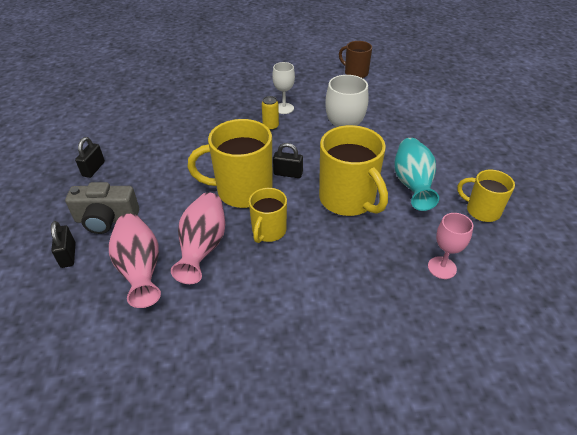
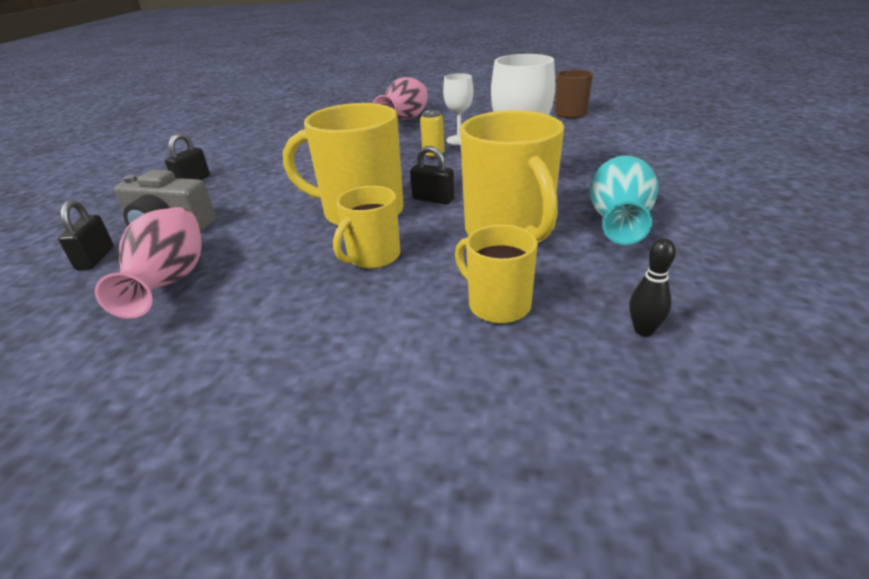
camera: 15 degrees right, 10 degrees down
pink vase [171,192,225,284] -> pink vase moved to [373,77,428,120]
pink goblet [428,213,473,279] -> black bowling pin [629,238,676,336]
yellow mug [457,170,515,222] -> yellow mug moved to [455,225,538,324]

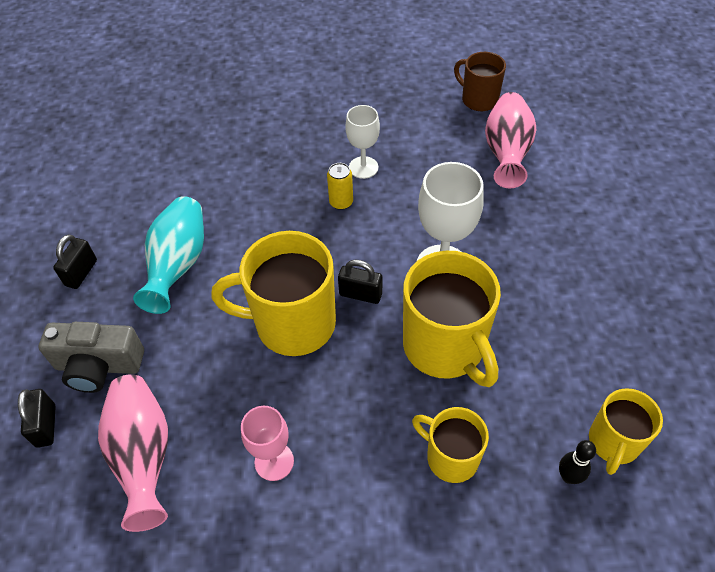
camera: 10 degrees left, 20 degrees up
yellow mug [333,186,400,269] -> yellow mug moved to [589,388,663,475]
pink vase [373,77,428,120] -> pink vase moved to [485,92,536,188]
turquoise vase [590,156,658,245] -> turquoise vase moved to [133,196,204,314]
none -> pink goblet [241,406,294,481]

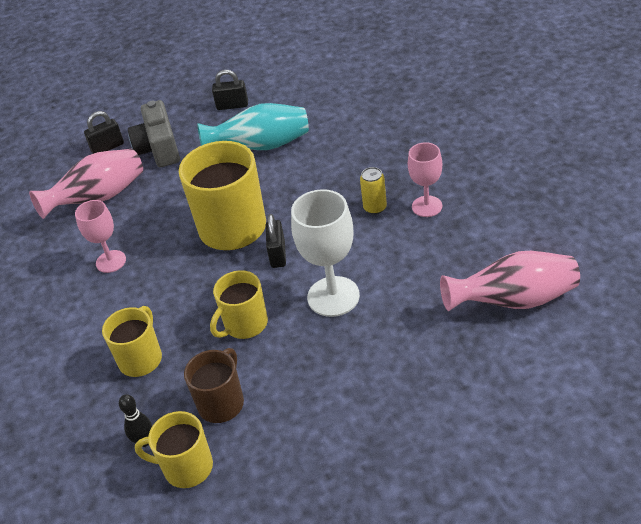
camera: 75 degrees right, 10 degrees down
white goblet [345,105,380,179] -> pink goblet [408,142,442,217]
yellow mug [403,251,501,387] -> yellow mug [210,270,268,339], size x0.58
brown mug [454,52,506,111] -> brown mug moved to [184,348,244,423]

